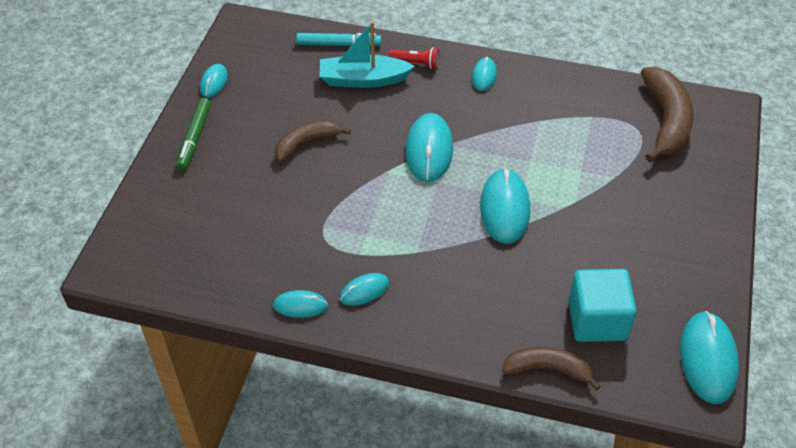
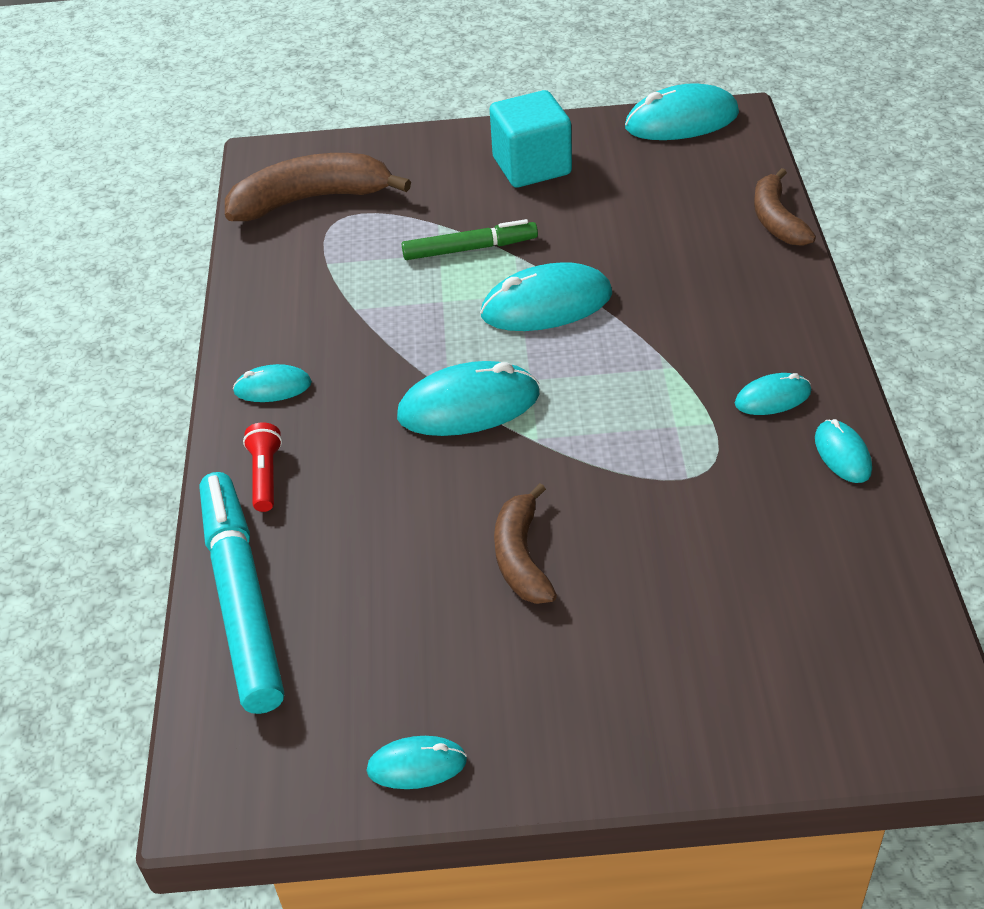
camera: 105 degrees left, 5 degrees down
green marker [176,98,211,170] -> green marker moved to [402,219,538,260]
brown banana [275,120,351,162] -> brown banana turned 45 degrees clockwise [494,483,557,604]
turquoise marker [296,33,381,46] -> turquoise marker [200,472,284,714], size x1.69
turquoise boat [320,21,415,88] -> none
turquoise mouse [340,273,389,306] -> turquoise mouse turned 60 degrees counterclockwise [735,373,811,415]
turquoise cube [568,269,637,342] -> turquoise cube moved to [490,90,572,188]

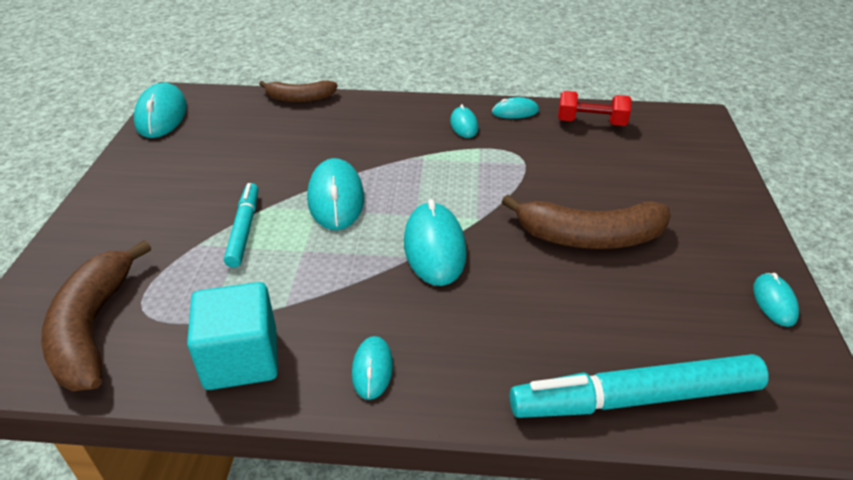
camera: 85 degrees left, 5 degrees down
red flashlight [243,422,282,512] -> none
green marker [402,219,538,260] -> turquoise marker [224,183,258,268]
turquoise cube [490,90,572,188] -> turquoise cube moved to [187,282,278,390]
brown banana [494,483,557,604] -> brown banana [502,195,671,249], size x1.61
none -> red dumbbell [558,91,631,126]

